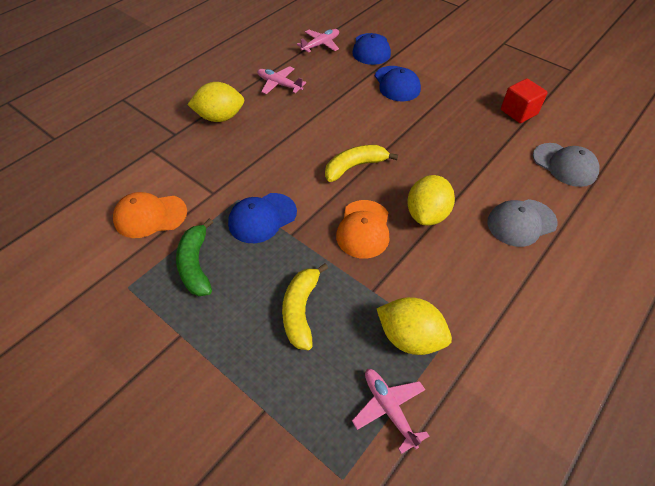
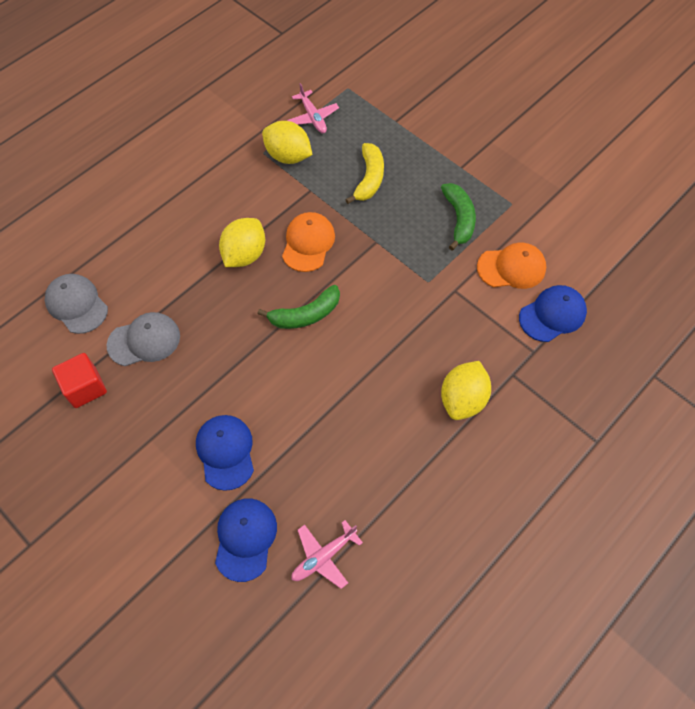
camera: 175 degrees left, 10 degrees up
yellow lemon [187,82,244,122] -> yellow lemon turned 60 degrees counterclockwise [441,361,491,420]
blue cap [228,193,297,243] -> blue cap moved to [519,285,587,342]
pink plane [257,66,306,94] -> none
yellow banana [325,145,398,182] -> green banana [257,285,340,329]
grey cap [487,199,558,247] -> grey cap moved to [107,312,180,366]

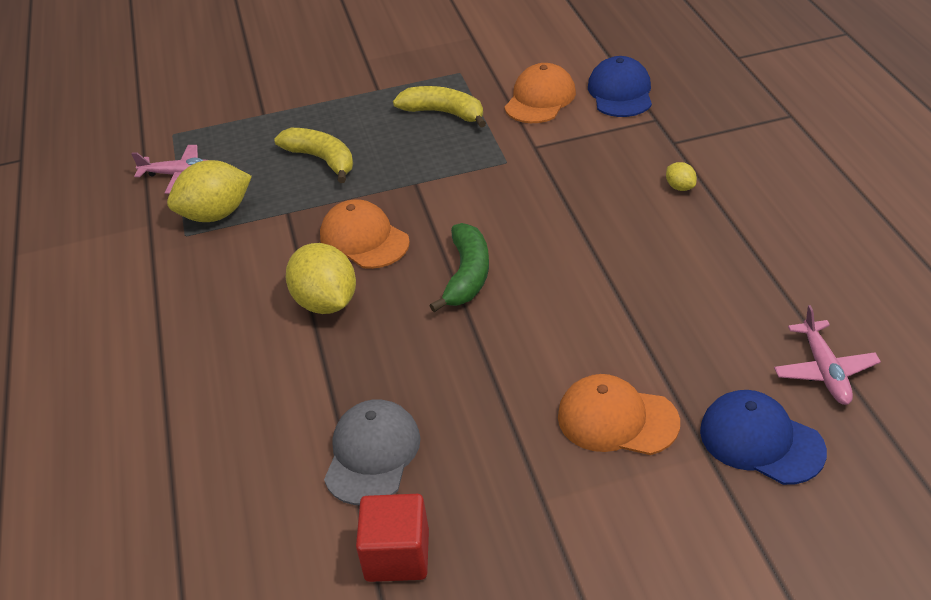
camera: 55 degrees left, 20 degrees down
grey cap [45,274,108,334] -> none
blue cap [196,415,254,491] -> orange cap [558,374,680,455]
green banana [441,183,476,250] -> yellow banana [393,86,486,127]
yellow lemon [441,361,491,420] -> yellow lemon [666,162,697,191], size x0.45

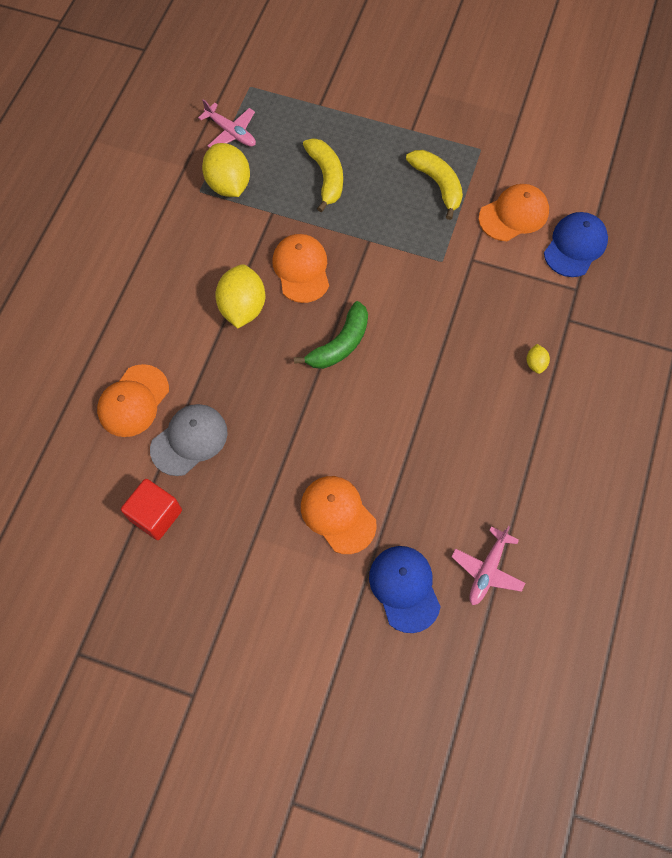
camera: 30 degrees right, 25 degrees up
yellow lemon [167,160,252,222] -> yellow lemon turned 60 degrees clockwise [202,143,250,197]
none -> orange cap [97,364,169,437]

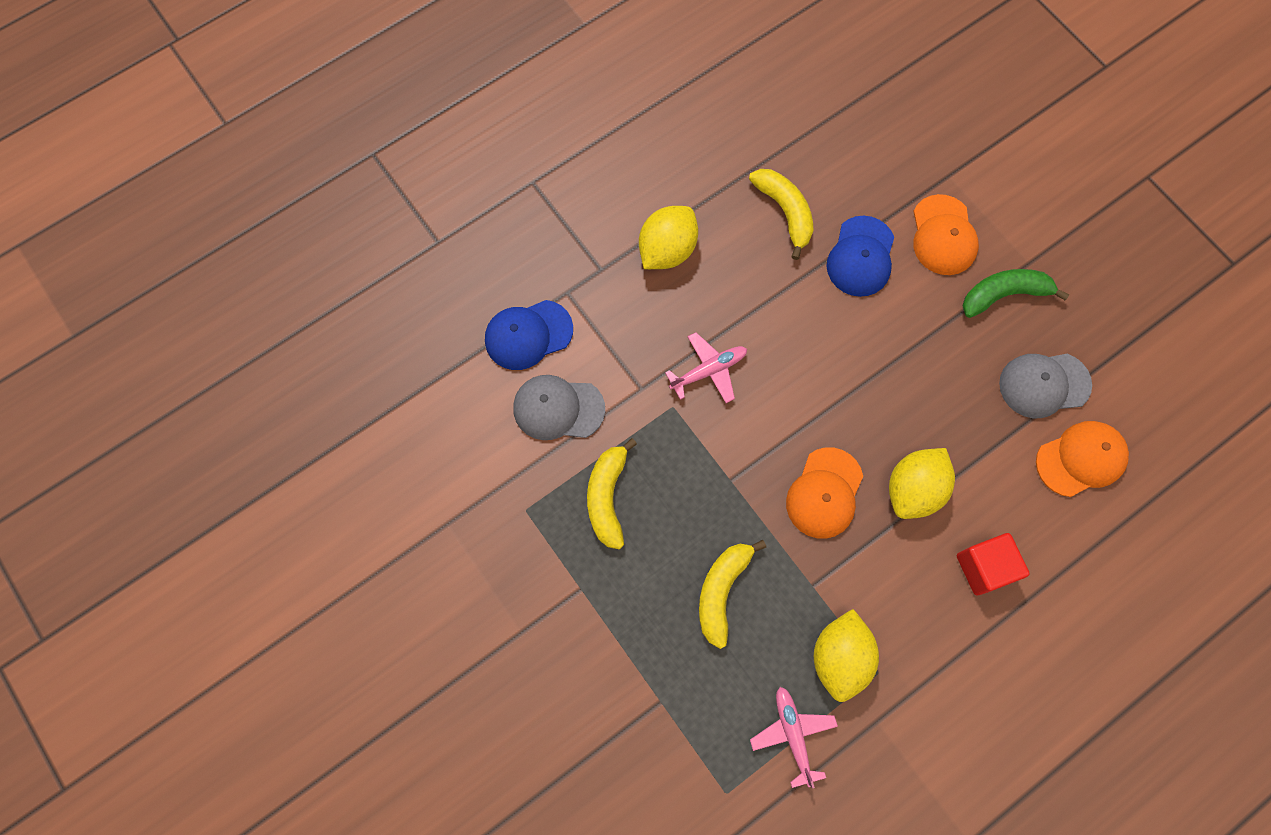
camera: 145 degrees left, 5 degrees up
red cube [121,479,182,540] -> red cube moved to [957,533,1030,595]
green banana [294,301,368,369] -> green banana moved to [963,269,1069,318]
blue cap [369,546,441,633] -> blue cap moved to [827,216,894,297]
pink plane [451,526,525,605] -> pink plane moved to [665,332,747,403]
orange cap [479,184,549,241] -> grey cap [513,375,605,440]
yellow lemon [527,344,550,374] -> yellow lemon [639,206,698,269], size x2.22
none -> yellow banana [749,169,814,260]

